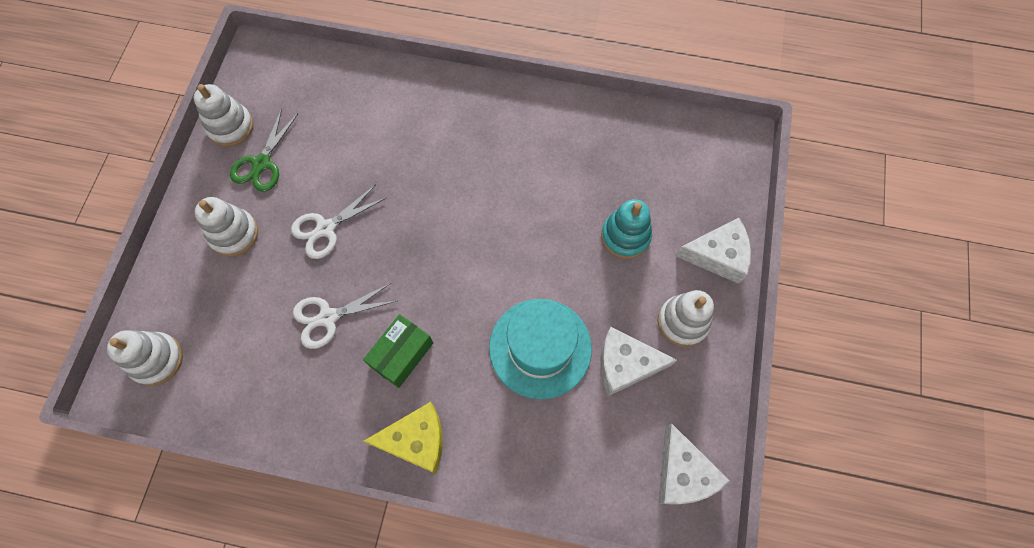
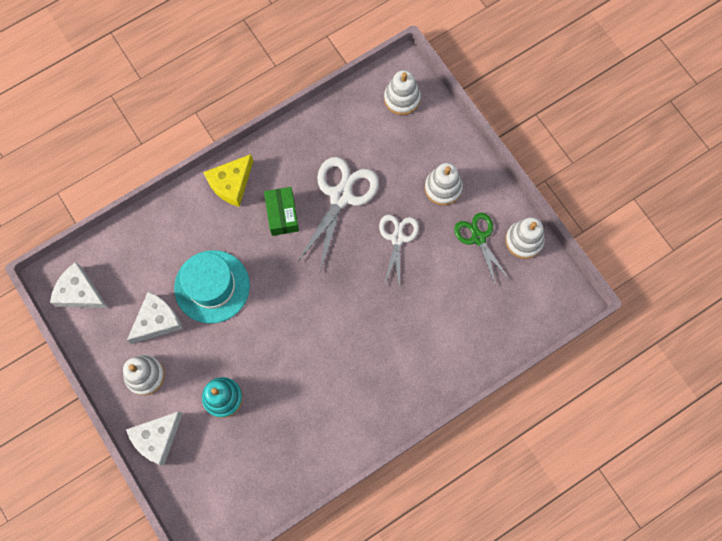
camera: 135 degrees right, 5 degrees up
white scissors [293,283,396,349] -> white scissors [297,157,379,272], size x1.59

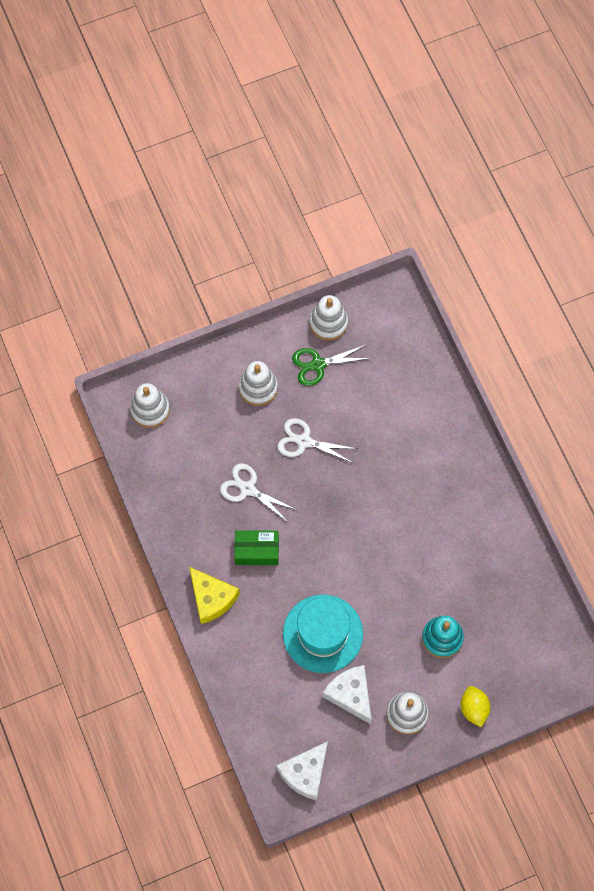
camera: 80 degrees left, 5 degrees down
white cheese [126,411,183,466] -> yellow lemon [461,686,491,727]
white scissors [297,157,379,272] -> white scissors [220,463,297,523], size x0.63

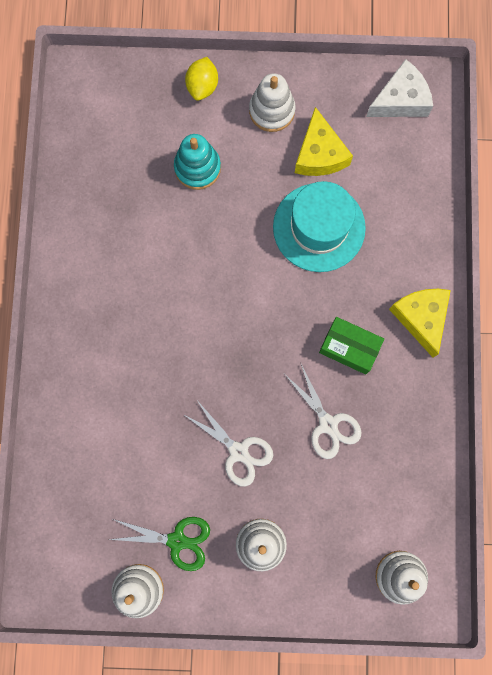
camera: 155 degrees left, 10 degrees up
white cheese [322,665,372,724] -> yellow cheese [295,107,353,176]

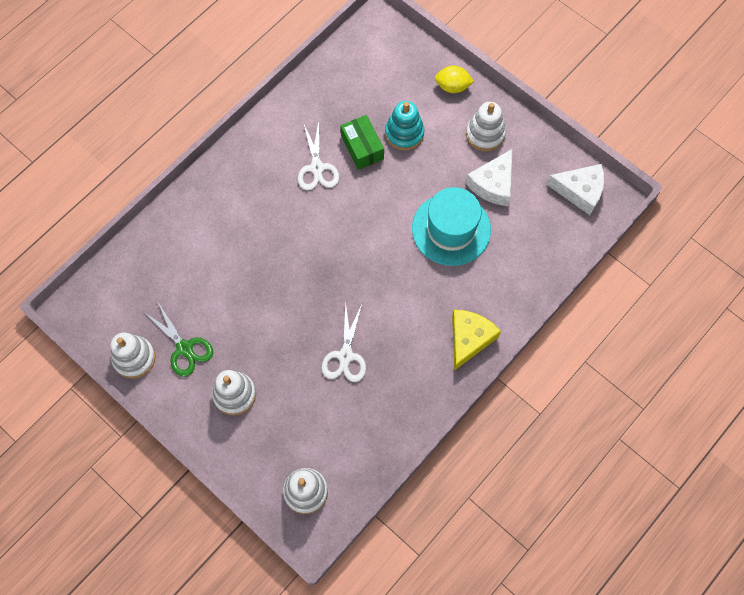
camera: 40 degrees right, 10 degrees down
white scissors [183,399,273,487] -> white scissors moved to [298,121,339,190]
yellow lemon [185,57,218,101] -> yellow lemon turned 45 degrees clockwise [435,66,474,93]
yellow cheese [295,107,353,176] -> white cheese [466,149,512,206]
green box [319,317,384,374] -> green box moved to [341,115,384,170]

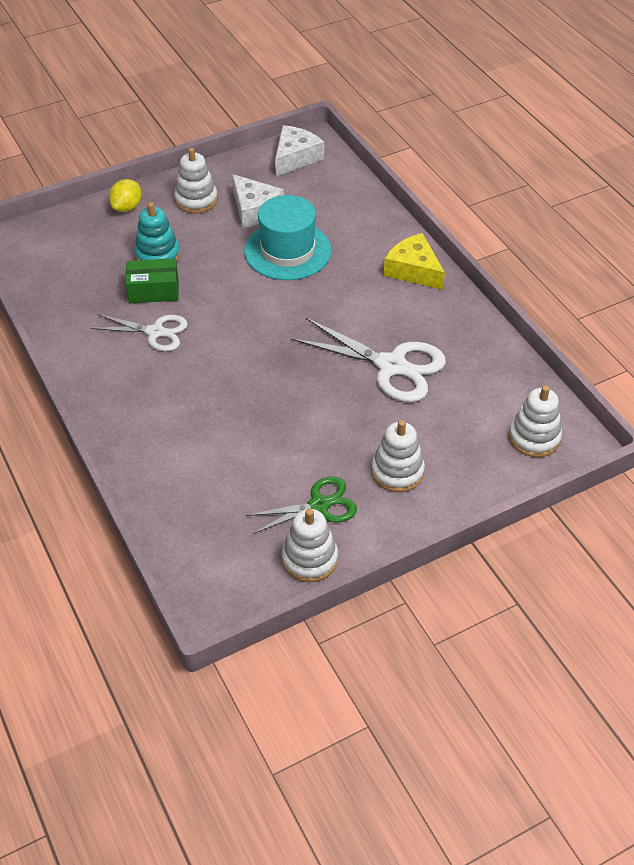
camera: 70 degrees left, 20 degrees down
white scissors [322,302,366,382] -> white scissors [291,318,446,402], size x1.59

